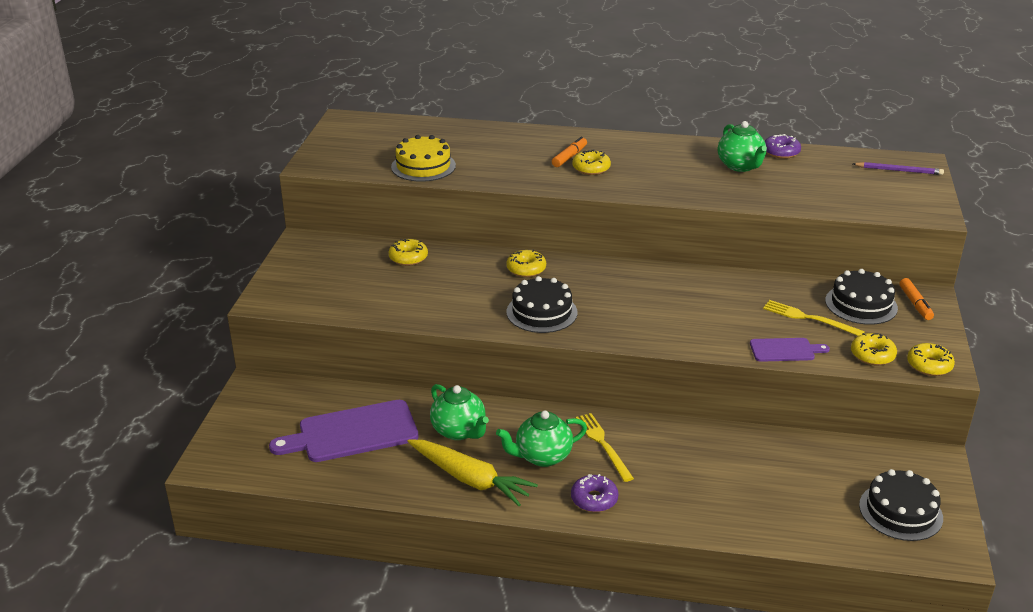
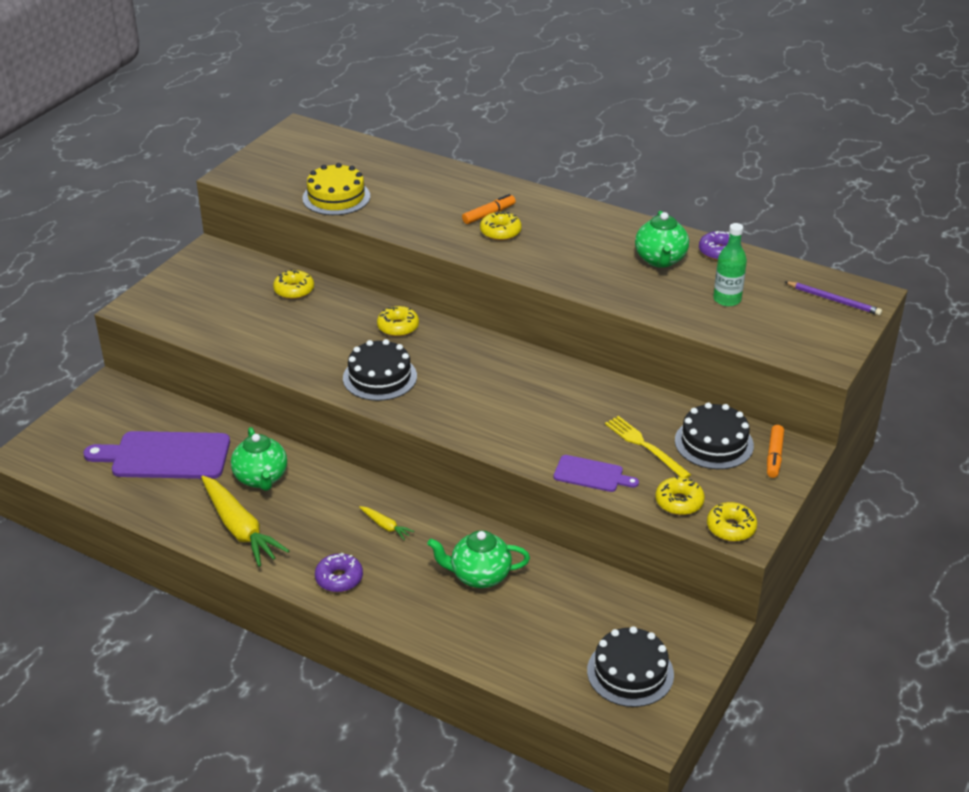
camera: 20 degrees right, 5 degrees up
green teapot [496,411,587,467] -> green teapot moved to [427,530,530,588]
yellow fork [576,413,634,482] -> yellow carrot [359,506,414,540]
none -> green bottle [713,223,747,306]

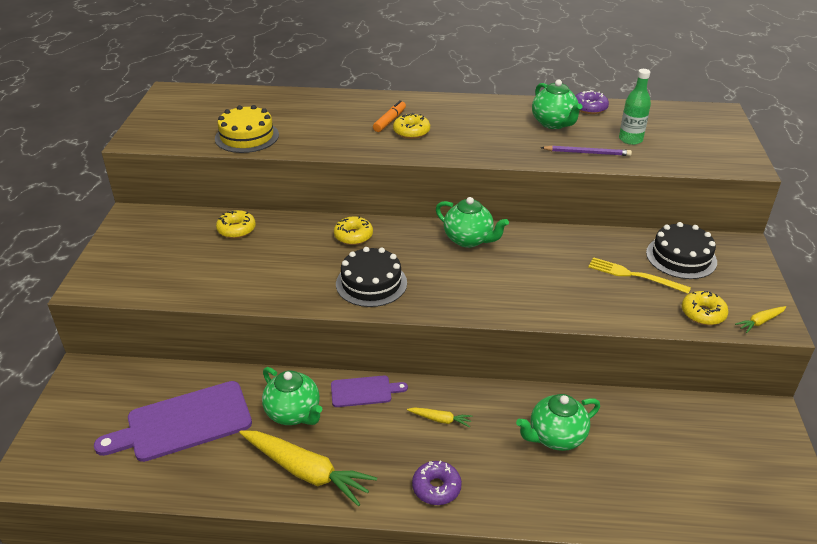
camera: 25 degrees left, 0 degrees up
purple cutting board [554,455,639,492] -> purple cutting board moved to [331,376,408,407]
black cake [587,626,674,707] -> none
yellow donut [707,502,757,542] -> yellow carrot [735,306,786,333]
orange marker [767,425,784,478] -> none
purple pencil [785,281,882,315] -> purple pencil moved to [541,145,632,156]
none -> green teapot [436,197,509,248]

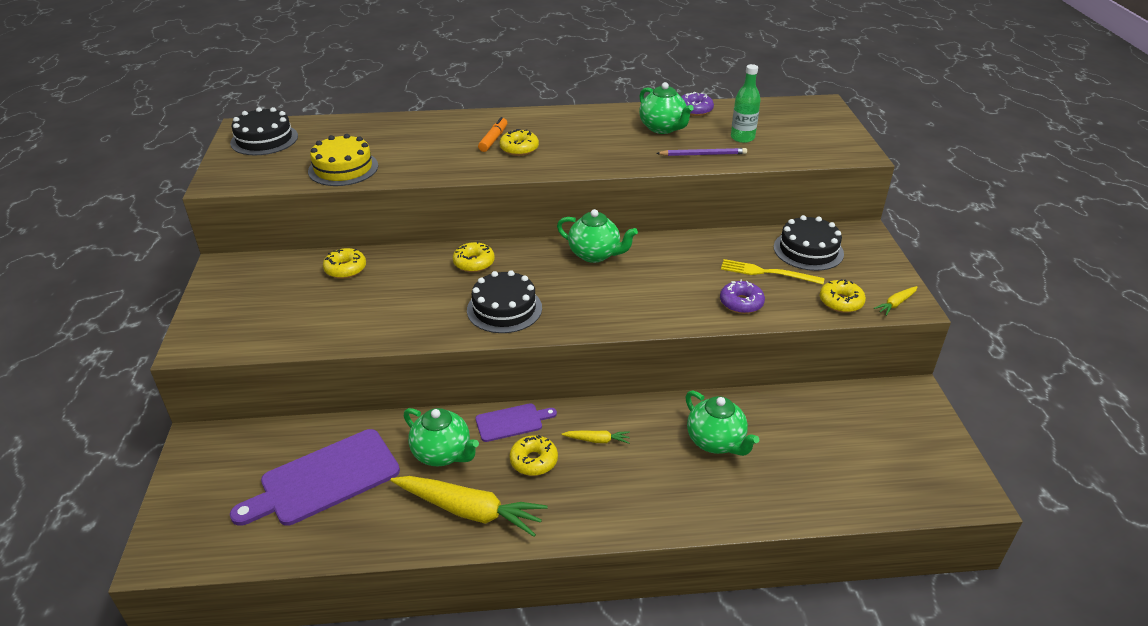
camera: 10 degrees left, 0 degrees up
purple donut [412,460,462,505] -> purple donut moved to [720,280,765,314]
green teapot [516,394,600,451] -> green teapot turned 90 degrees counterclockwise [685,390,759,456]
none -> black cake [230,107,298,155]
none -> yellow donut [509,435,558,476]

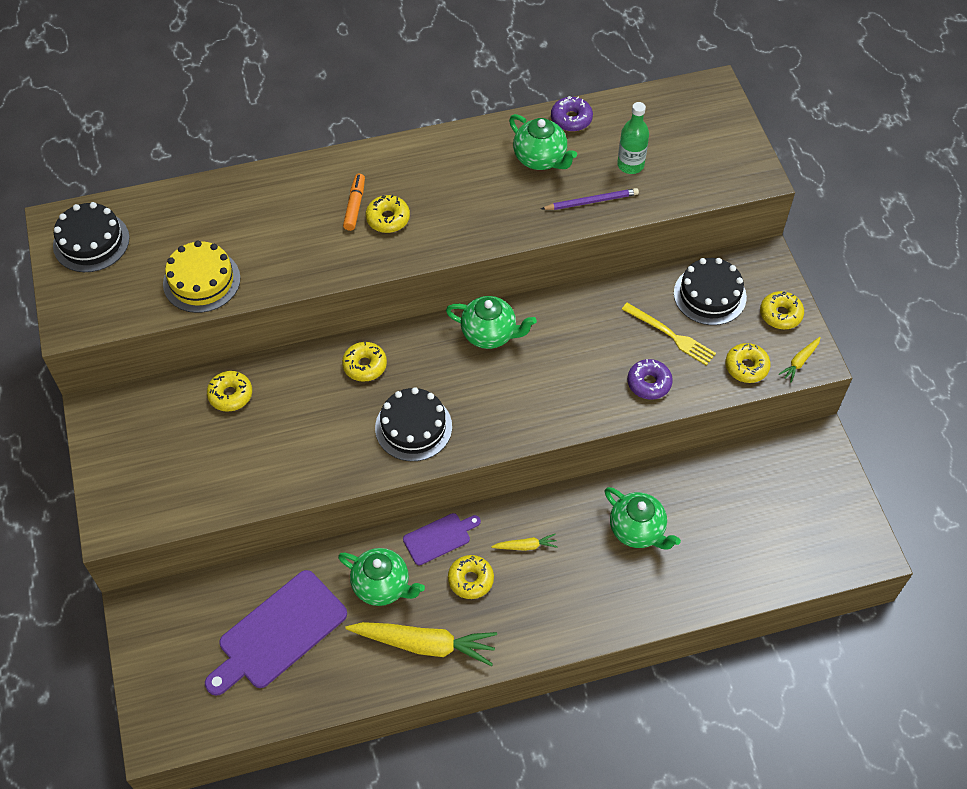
camera: 10 degrees left, 20 degrees up
yellow fork [721,259,825,285] -> yellow fork turned 150 degrees counterclockwise [622,303,716,366]
none -> yellow donut [760,291,804,329]

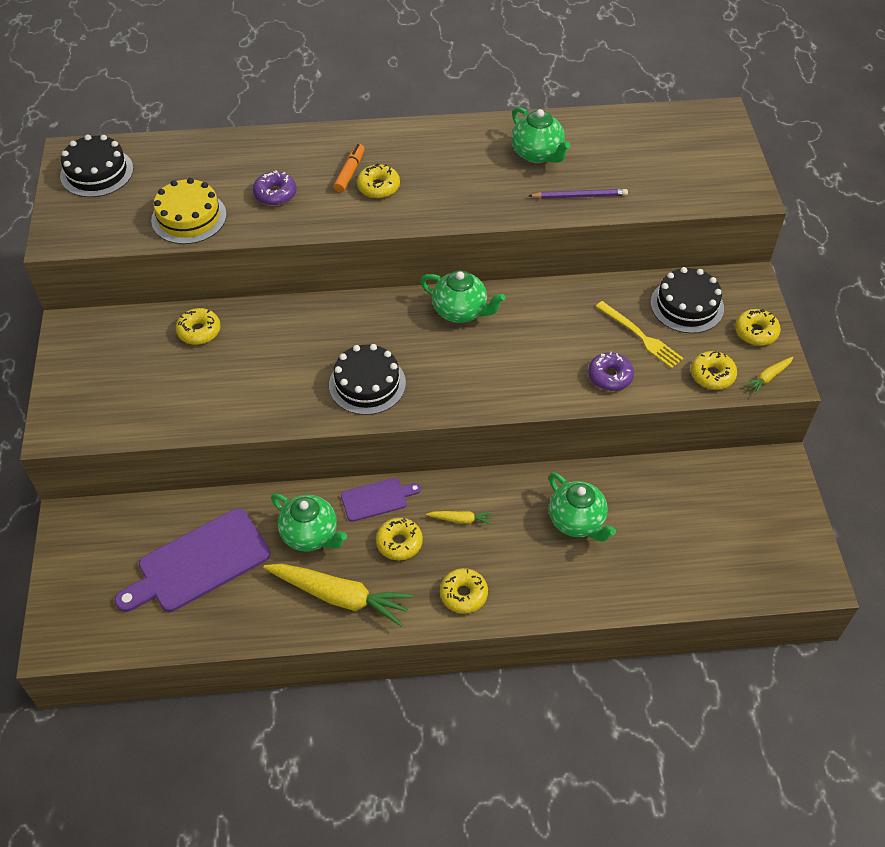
camera: 10 degrees right, 5 degrees down
yellow donut [342,342,387,382] -> yellow donut moved to [440,568,488,614]
purple donut [551,96,593,132] -> purple donut moved to [253,170,297,206]
green bottle [617,102,649,174] -> none

